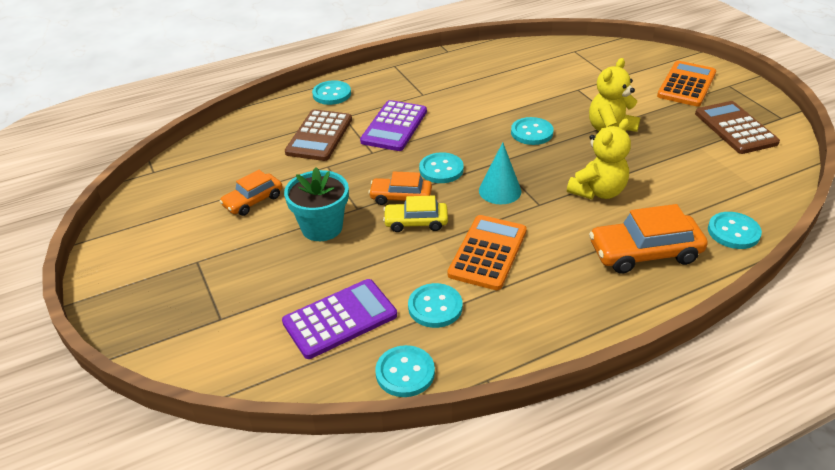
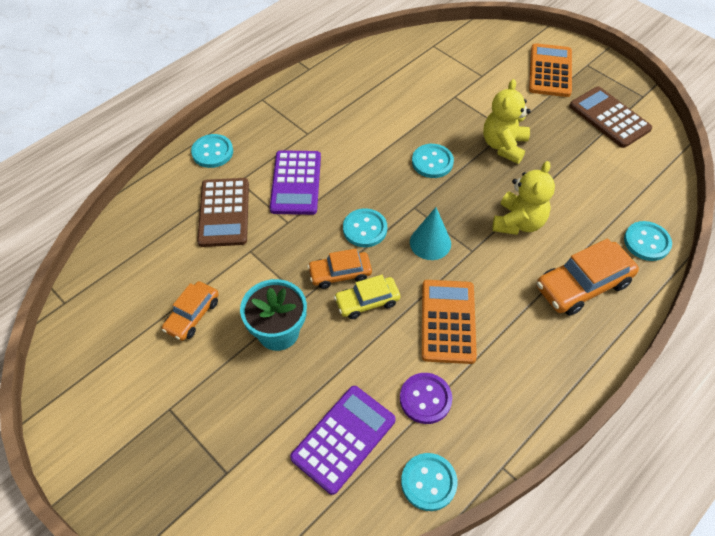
camera: 20 degrees left, 15 degrees up
turquoise button [408,283,462,328] -> purple button [400,373,452,424]

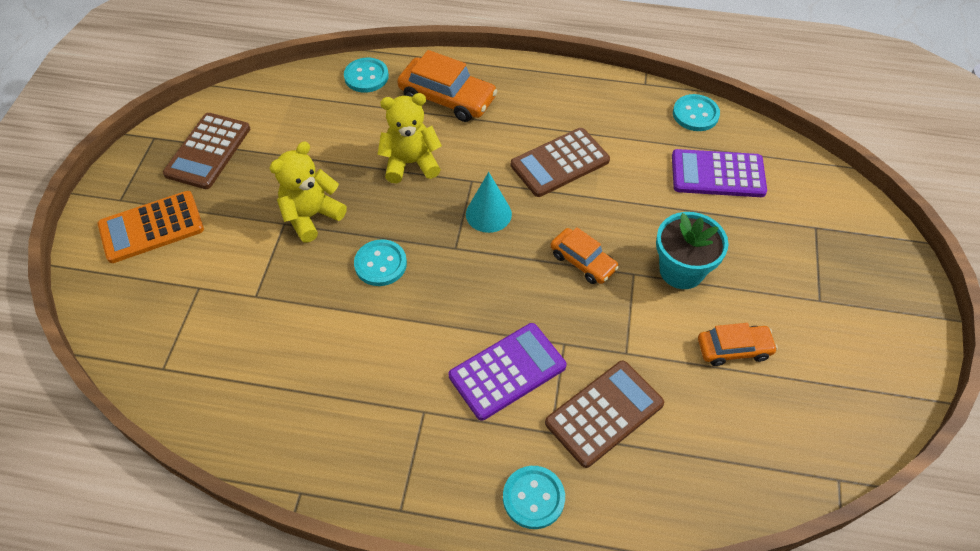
camera: 125 degrees left, 0 degrees up
yellow car [334,275,400,319] -> none
turquoise button [343,208,387,247] -> none
purple button [400,373,452,424] -> none
orange calculator [422,280,477,364] -> brown calculator [511,128,610,197]
yellow teddy bear [483,79,531,164] -> yellow teddy bear turned 150 degrees clockwise [270,142,347,242]

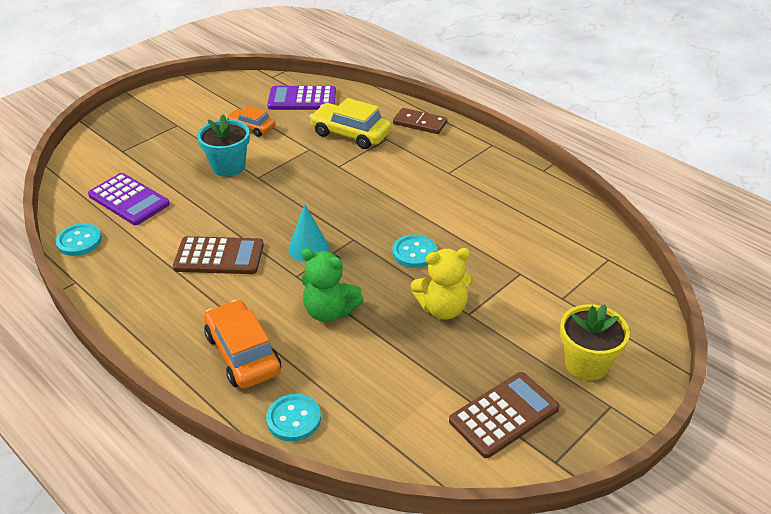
camera: 145 degrees left, 15 degrees down
orange calculator [98,191,204,263] -> yellow flower pot [560,304,630,381]
yellow teddy bear [377,93,442,183] -> green teddy bear [301,248,363,322]
purple calculator [449,323,567,421] -> purple calculator moved to [267,86,336,110]
turquoise button [503,466,565,529] -> brown domino [393,108,447,134]
brown calculator [545,361,664,468] -> yellow car [309,98,392,149]
orange car [551,227,619,284] -> none

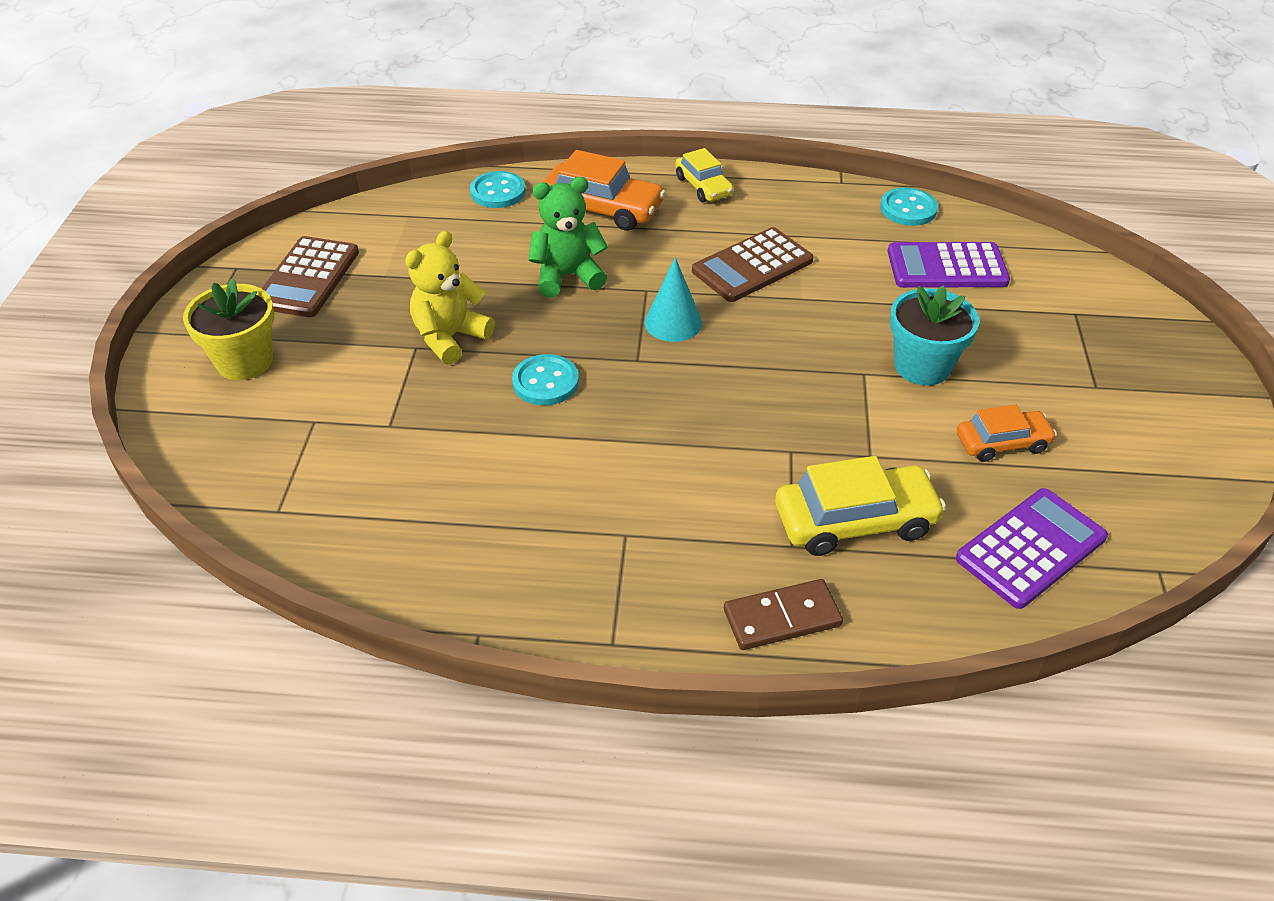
camera: 140 degrees right, 5 degrees up
none -> yellow car [675,148,734,202]

